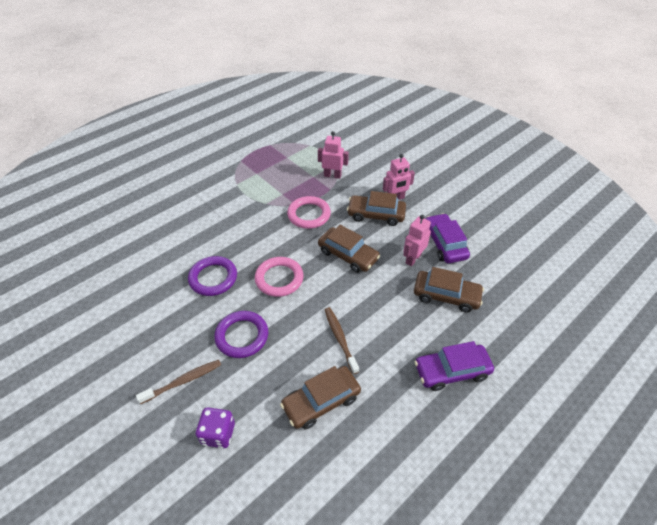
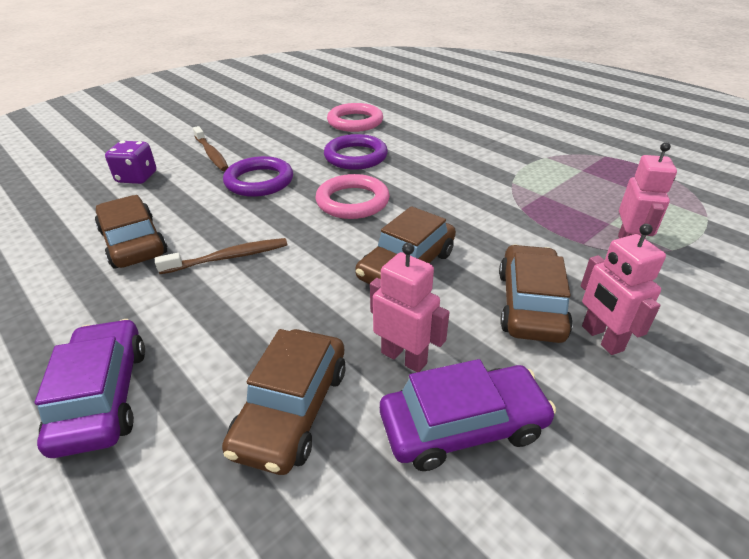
camera: 90 degrees right, 10 degrees down
pink ring [287,196,331,229] -> pink ring moved to [327,103,383,132]

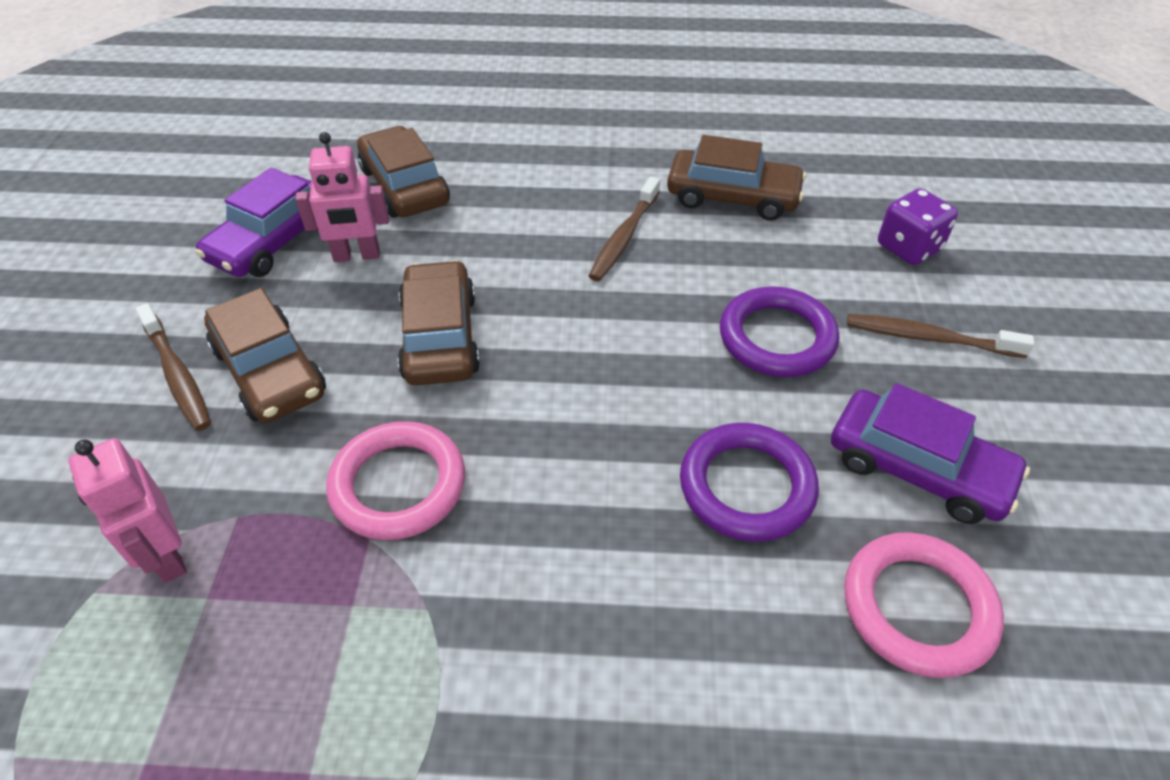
camera: 135 degrees right, 10 degrees up
purple car [35,319,145,458] -> purple car moved to [831,383,1030,524]
pink ring [316,174,390,219] -> pink ring moved to [326,421,465,540]
pink robot [581,224,666,355] -> brown toothbrush [136,303,211,431]

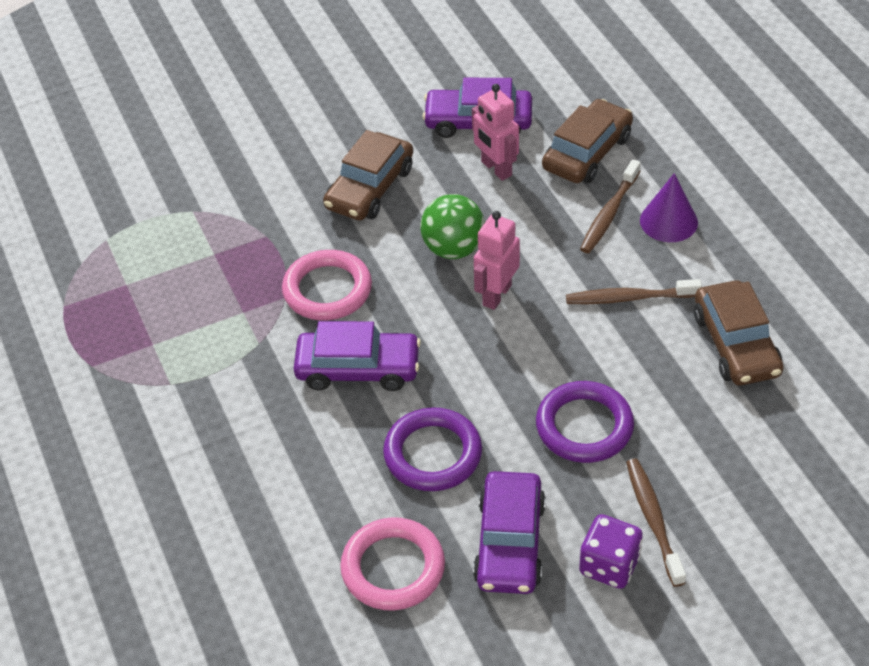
camera: 65 degrees right, 0 degrees up
pink robot [68,438,187,583] -> pink robot moved to [474,211,520,310]
brown toothbrush [136,303,211,431] -> brown toothbrush moved to [580,159,641,253]
brown car [398,260,480,386] -> green ball [420,194,485,259]
purple dice [878,188,958,265] -> purple dice moved to [579,514,643,589]
none -> purple car [294,321,421,391]
none -> purple cone [640,173,698,242]

